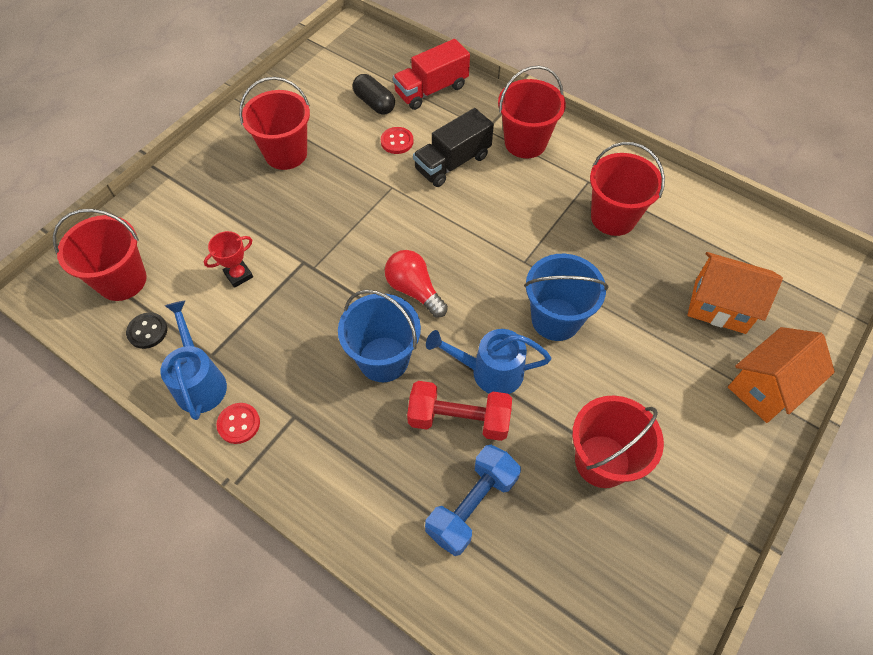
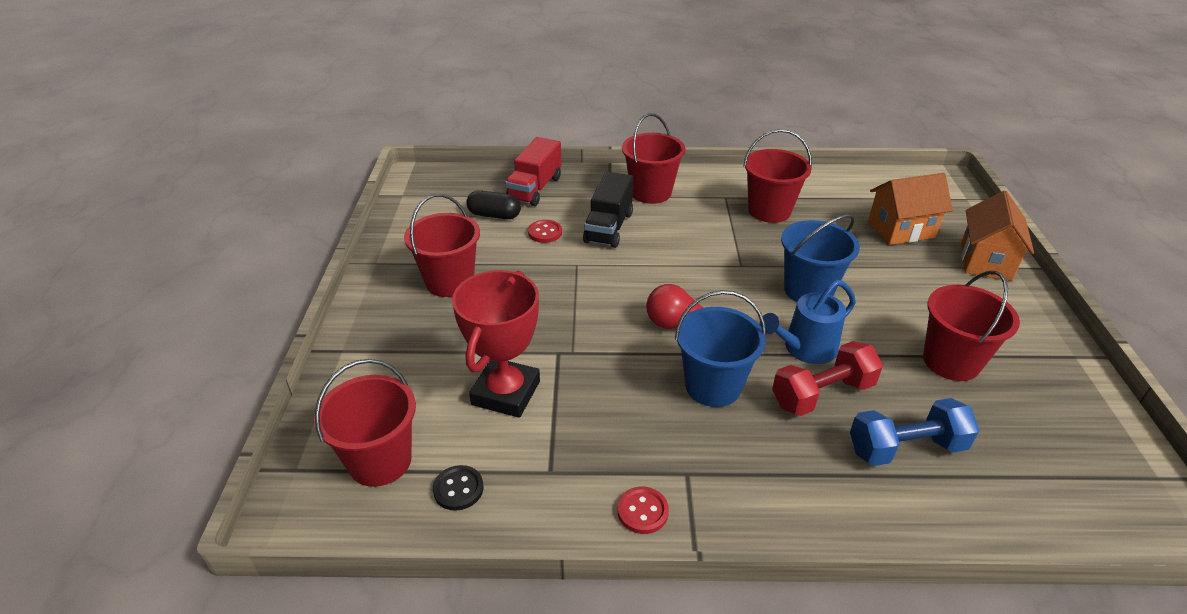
camera: 35 degrees left, 20 degrees down
blue watering can [160,301,227,420] -> none
red trophy [204,231,253,288] -> red trophy [452,270,540,418], size x2.06
blue dumbbell [425,445,521,556] -> blue dumbbell turned 75 degrees clockwise [850,398,979,466]

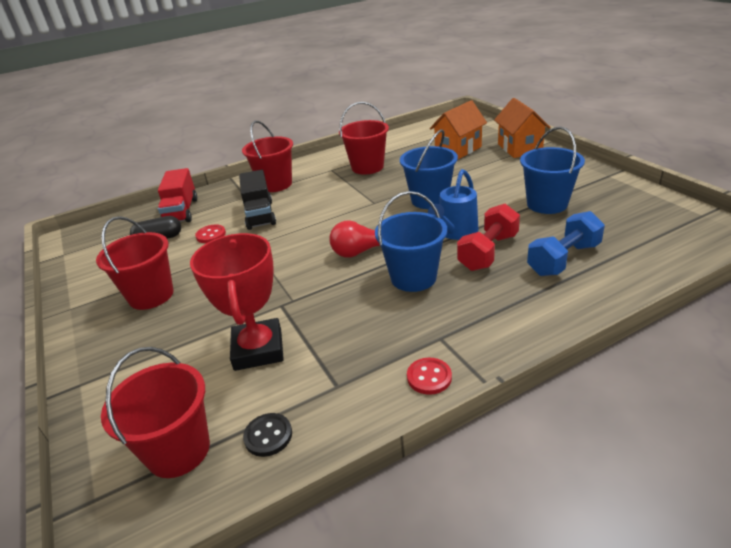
camera: 25 degrees left, 5 degrees down
red bucket [923,271,1020,381] -> blue bucket [520,126,585,214]

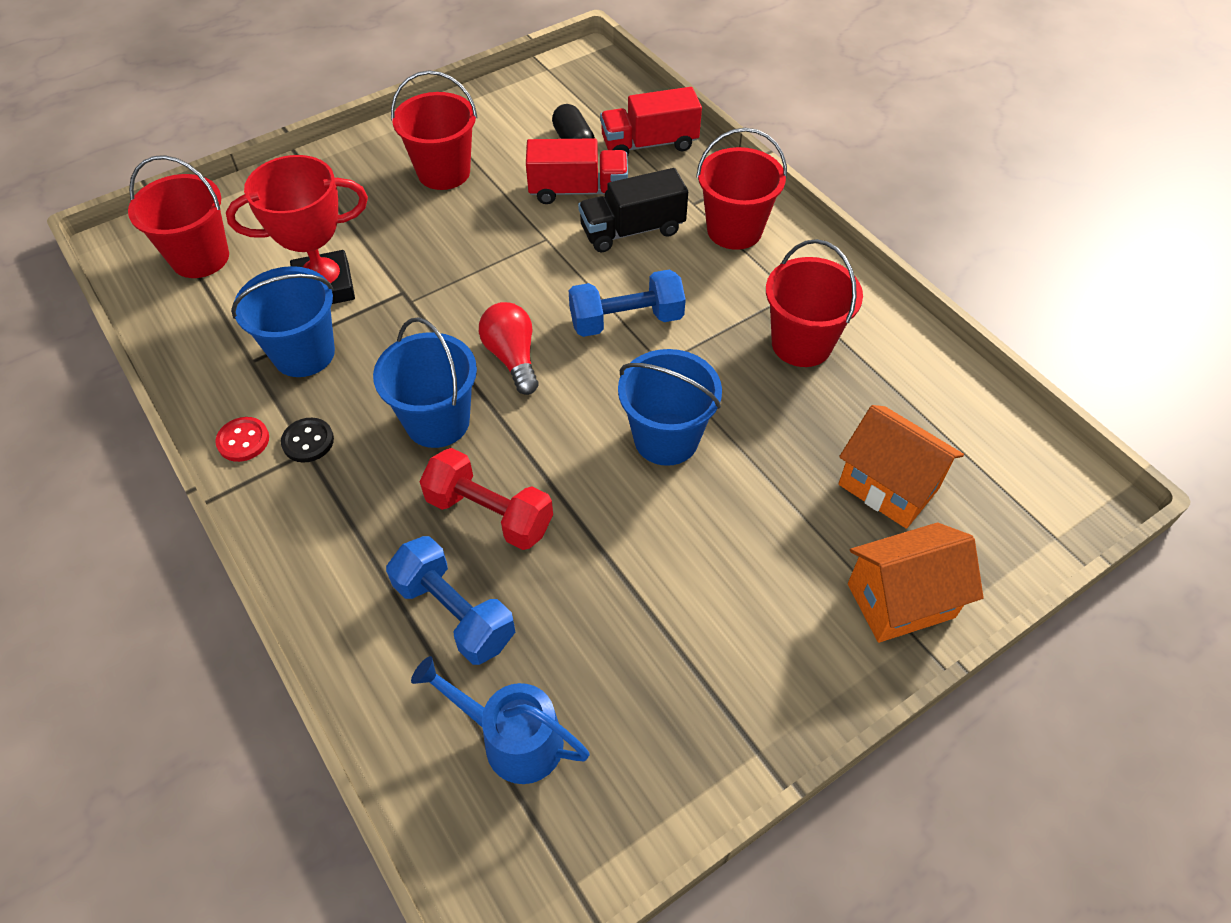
camera: 80 degrees right, 20 degrees up
red button [195,225,226,243] -> red truck [526,138,628,204]
black button [243,413,292,457] -> black button moved to [281,418,334,463]
blue watering can [428,169,478,240] -> blue watering can moved to [411,656,590,784]
blue bucket [520,126,585,214] -> blue bucket moved to [231,266,335,377]
none -> blue dumbbell [569,269,686,337]

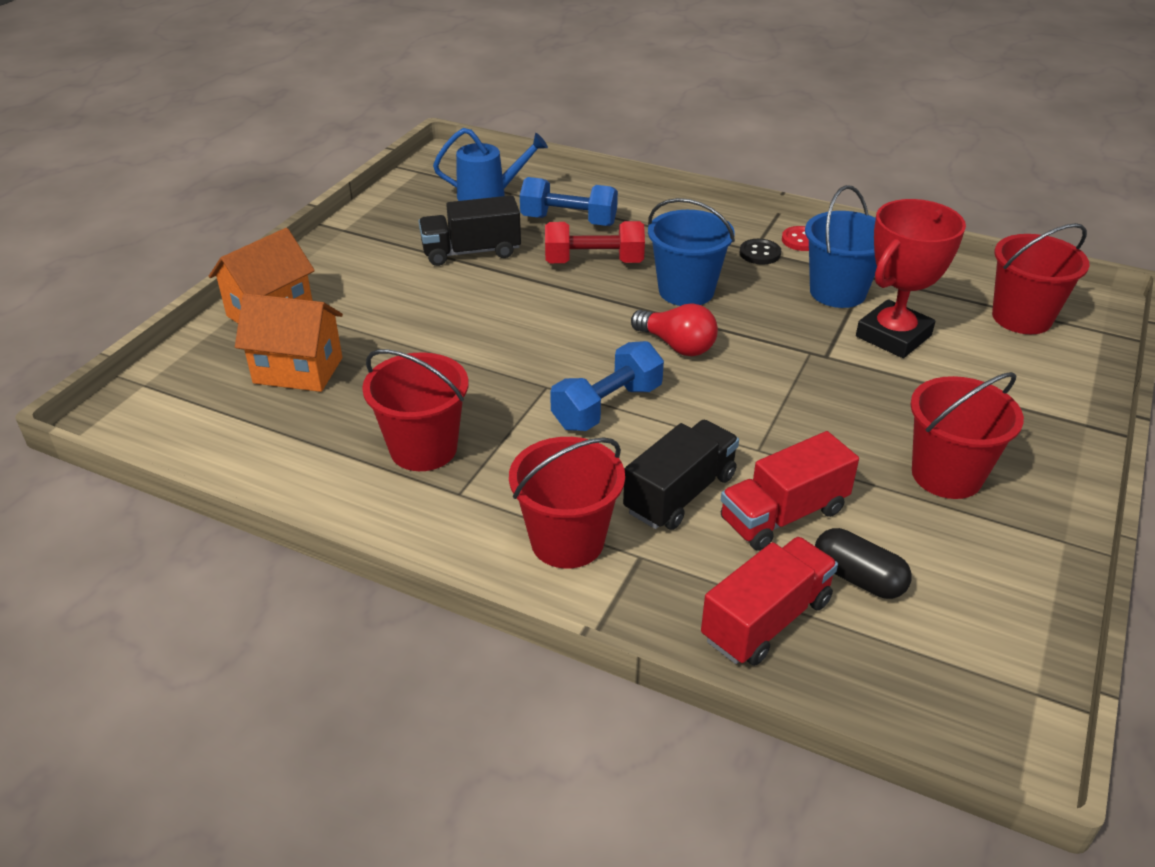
camera: 150 degrees right, 15 degrees down
blue bucket [618,349,722,466] -> none
none -> black truck [419,195,521,266]

